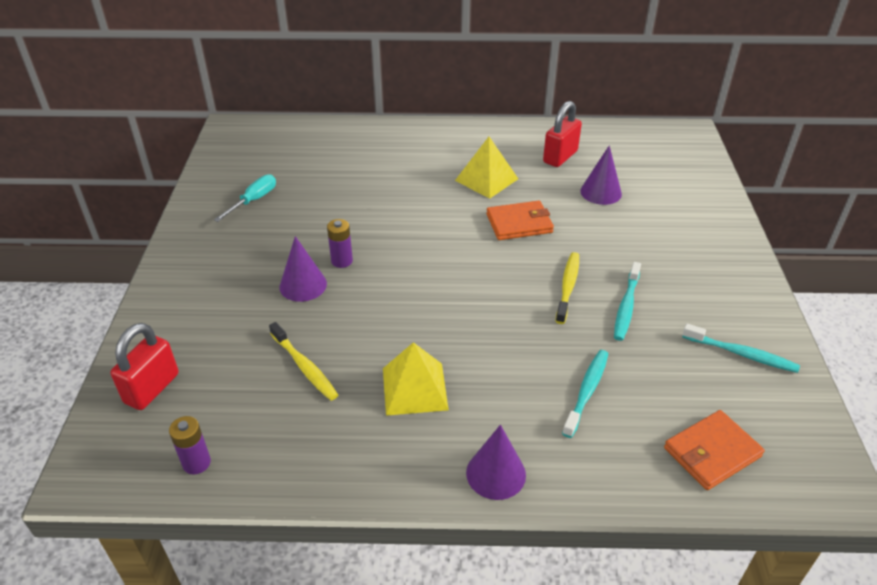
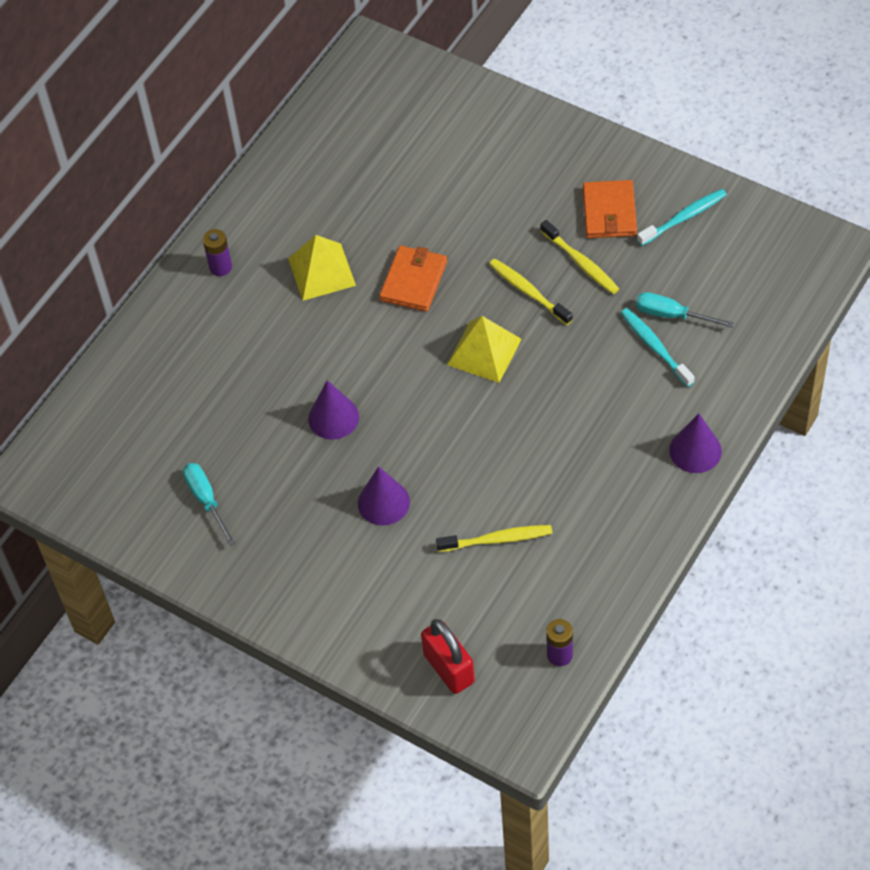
camera: 55 degrees left, 15 degrees up
purple battery [327,219,353,268] -> purple battery moved to [203,229,232,276]
yellow pyramid [383,342,449,416] -> yellow pyramid moved to [447,316,521,383]
red padlock [543,101,582,167] -> none
purple cone [580,145,622,205] -> purple cone moved to [308,380,359,440]
turquoise toothbrush [614,262,641,341] -> yellow toothbrush [540,220,619,294]
orange wallet [664,410,765,490] -> orange wallet moved to [583,180,637,238]
none -> turquoise screwdriver [636,292,734,328]

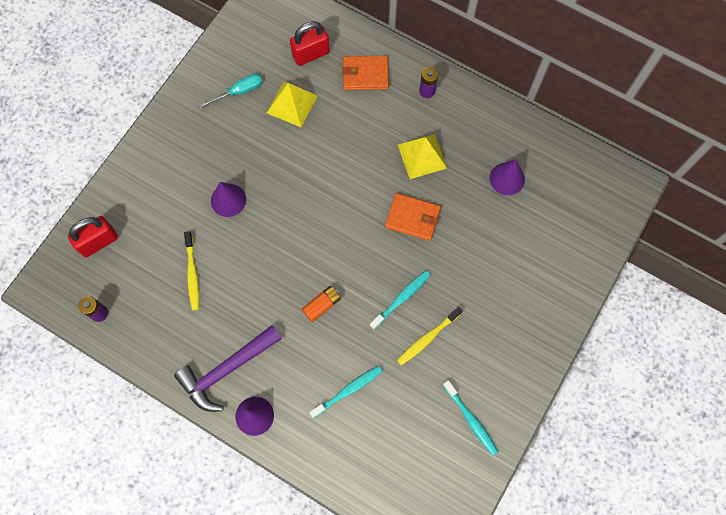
camera: 85 degrees right, 15 degrees up
purple cone [308,380,359,440] -> purple cone moved to [490,159,525,195]
yellow pyramid [447,316,521,383] -> yellow pyramid moved to [267,82,317,127]
yellow toothbrush [489,258,573,325] -> turquoise toothbrush [370,270,431,330]
orange wallet [583,180,637,238] -> orange wallet moved to [342,56,389,90]
turquoise screwdriver [636,292,734,328] -> none
none -> purple hammer [174,325,282,412]
none -> red padlock [290,21,330,66]
none -> orange battery [302,286,341,322]

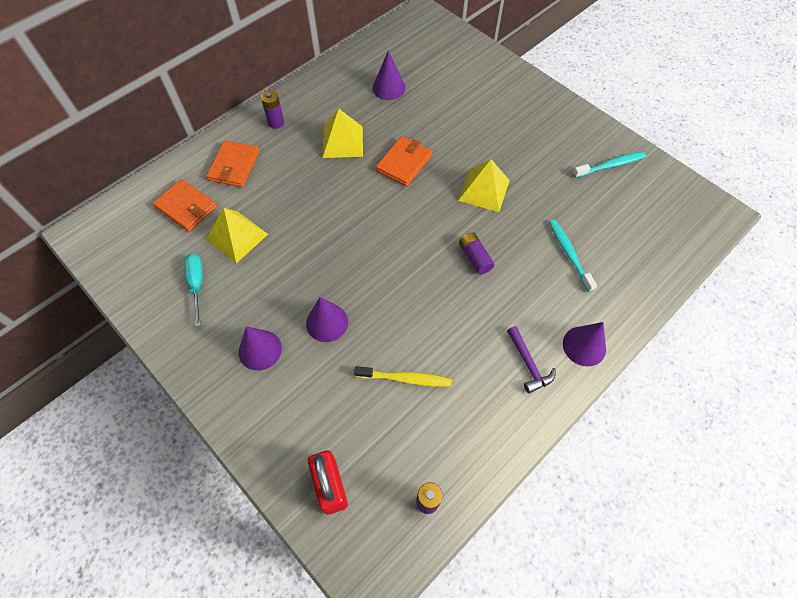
camera: 75 degrees left, 10 degrees down
purple hammer [174,325,282,412] -> purple hammer [507,326,556,394], size x0.55
red padlock [290,21,330,66] -> orange wallet [153,179,217,232]
orange battery [302,286,341,322] -> purple battery [459,232,494,275]
turquoise toothbrush [370,270,431,330] -> yellow pyramid [458,159,510,212]
yellow toothbrush [397,307,463,366] -> none
none -> purple cone [239,326,282,371]

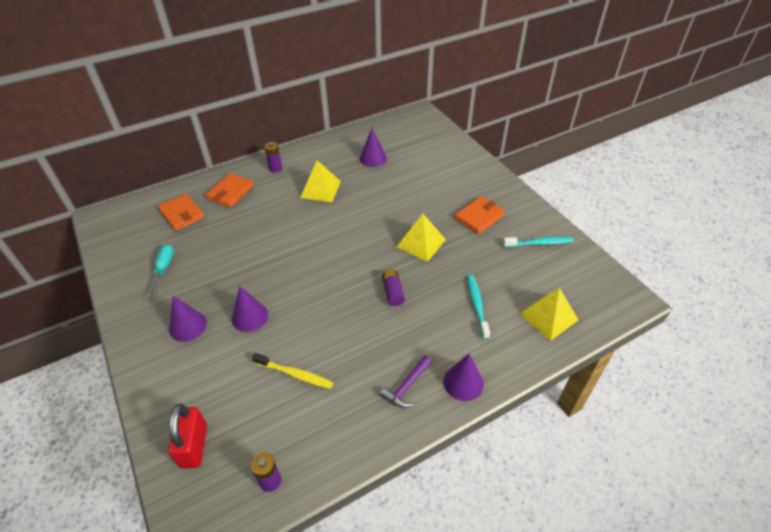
camera: 15 degrees right, 15 degrees down
yellow pyramid [206,208,268,263] -> yellow pyramid moved to [520,288,578,341]
orange wallet [376,136,432,186] -> orange wallet moved to [455,196,505,234]
purple hammer [507,326,556,394] -> purple hammer turned 45 degrees clockwise [380,356,432,408]

